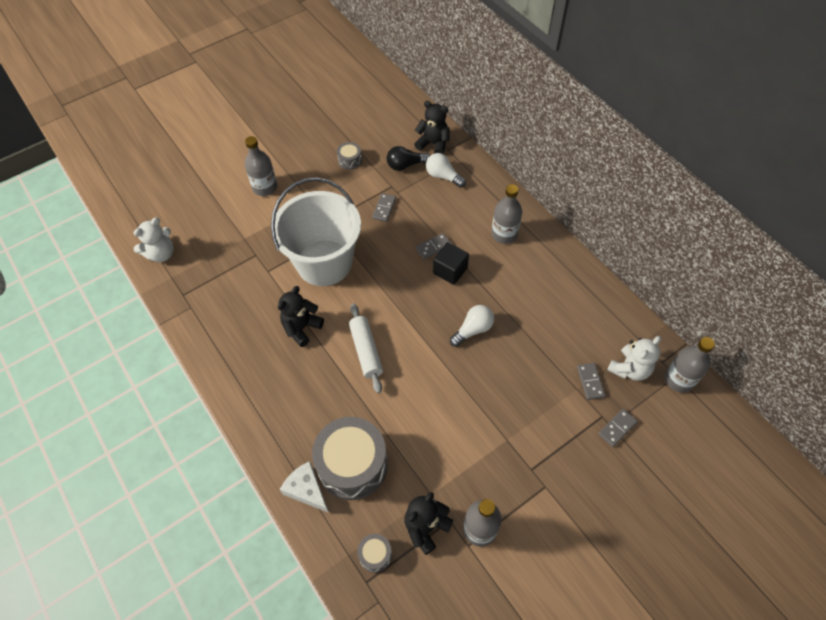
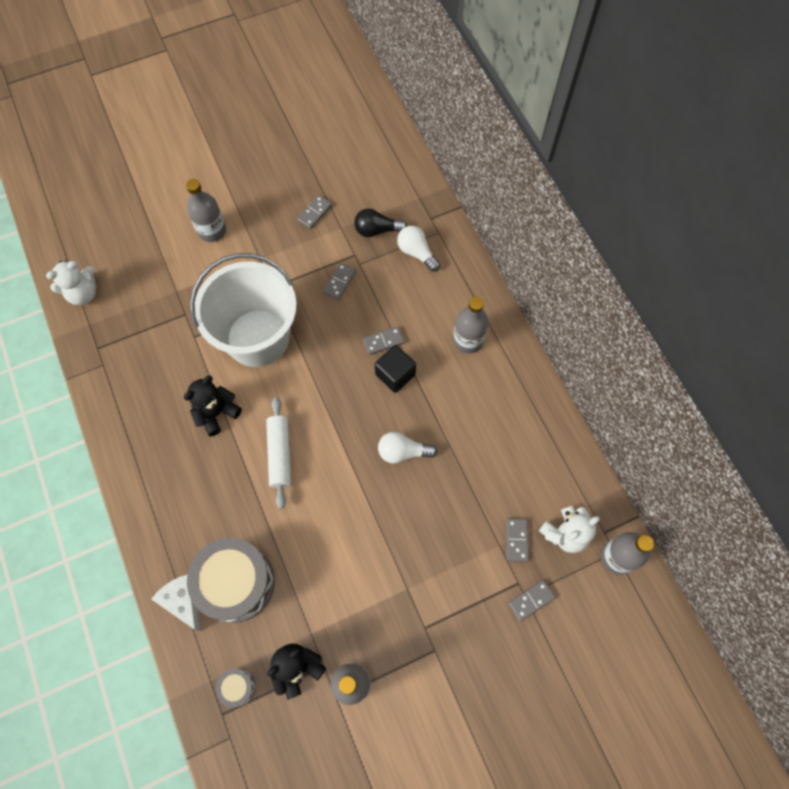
camera: 10 degrees right, 10 degrees up
grey drum [337,142,362,170] -> grey domino [297,195,332,229]
black teddy bear [414,101,449,154] -> none
white light bulb [450,305,494,347] -> white light bulb turned 150 degrees counterclockwise [378,432,437,464]

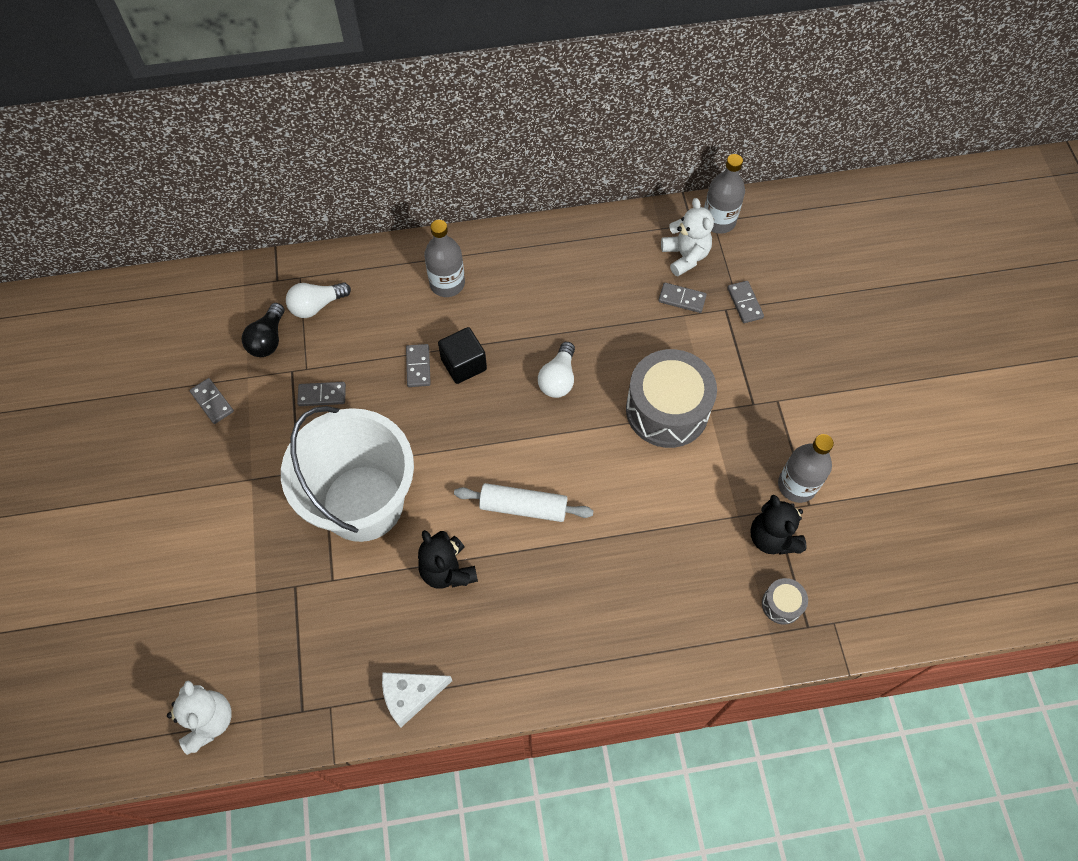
camera: 75 degrees left, 5 degrees down
white cheese [152,574,200,631] -> white cheese moved to [382,672,452,728]
grey bottle [186,179,226,242] -> none
grey drum [187,538,274,623] -> grey drum moved to [626,349,717,448]
grey domino [323,263,356,300] -> grey domino turned 45 degrees counterclockwise [297,382,346,406]

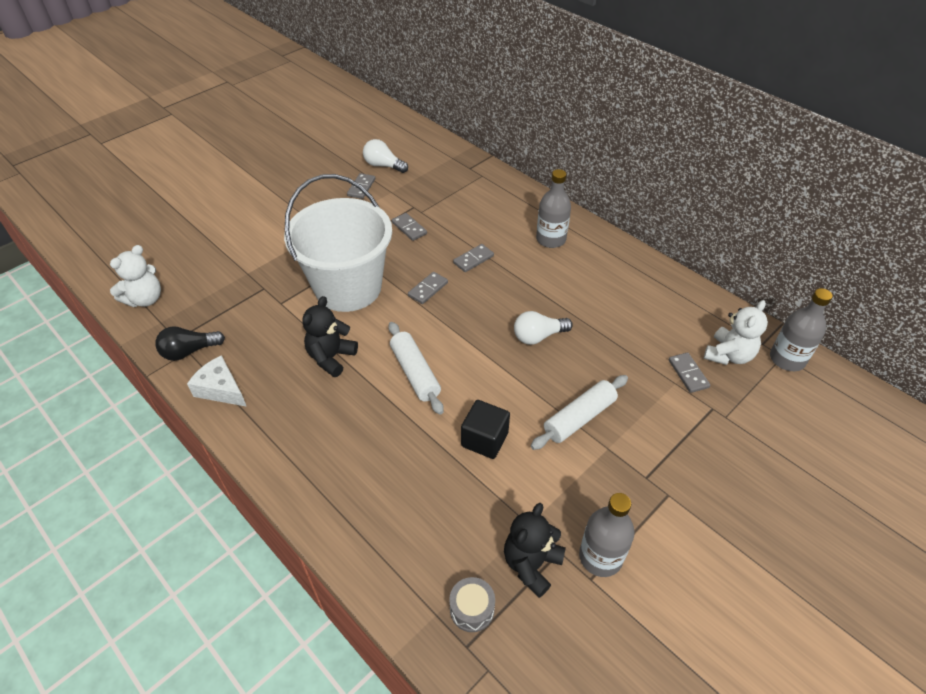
camera: 55 degrees right, 15 degrees down
black light bulb [242,303,284,357] -> black light bulb moved to [155,326,225,361]
white light bulb [286,282,351,318] -> white light bulb moved to [363,139,408,173]
black cube [438,327,487,384] -> black cube moved to [461,400,510,459]
grey drum [626,349,717,448] -> white rolling pin [531,375,628,450]
grey domino [727,281,764,323] -> grey domino moved to [408,272,448,304]

